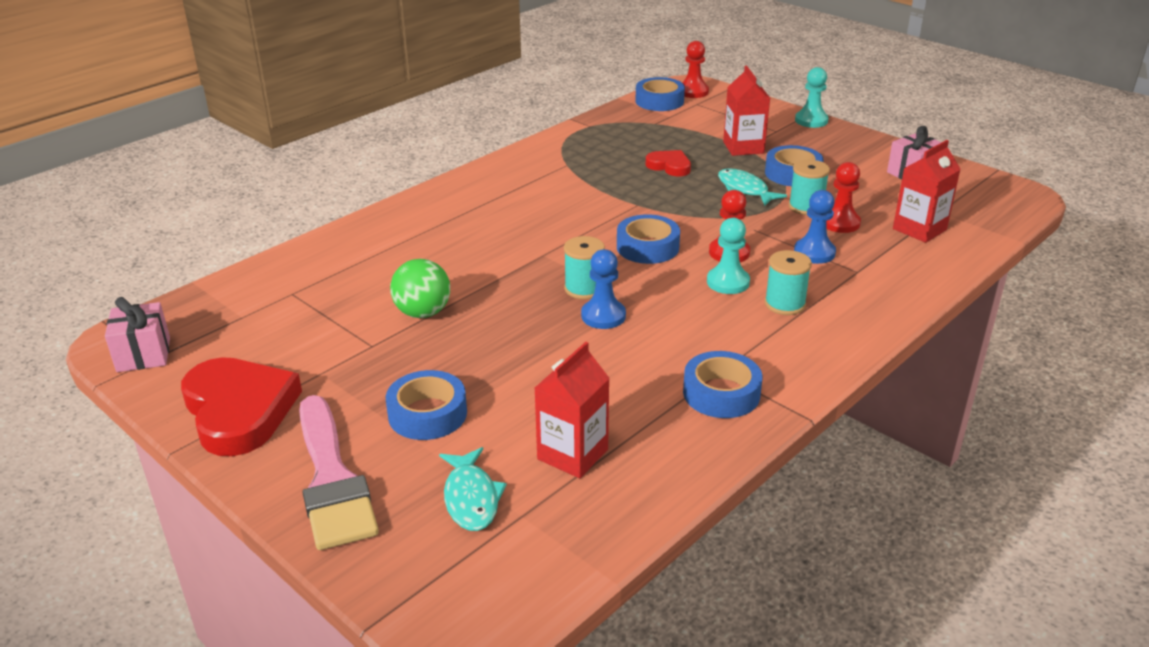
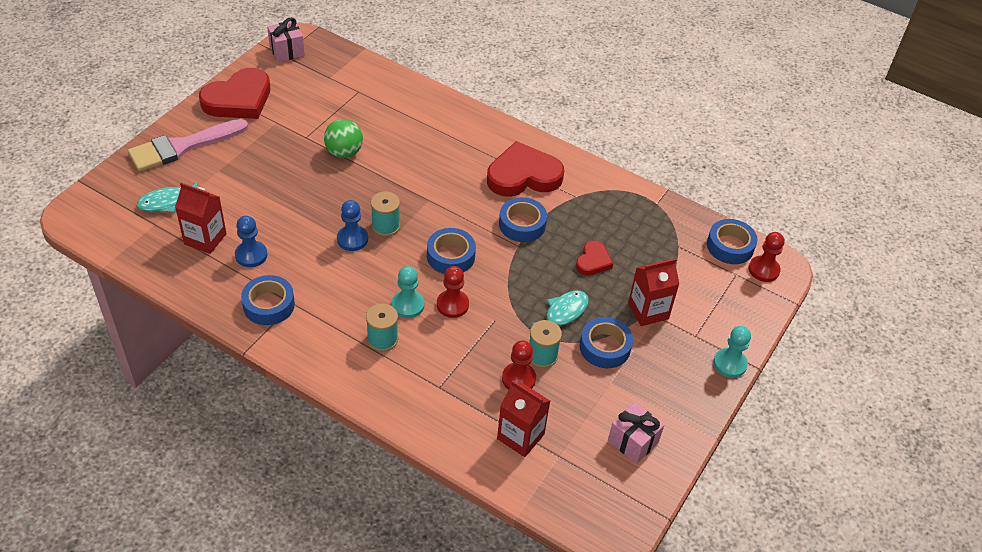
camera: 75 degrees right, 15 degrees up
blue tape [386,370,467,440] -> blue tape moved to [499,197,547,242]
blue pawn [794,190,836,264] -> blue pawn moved to [235,216,267,267]
none -> red heart [487,141,564,197]

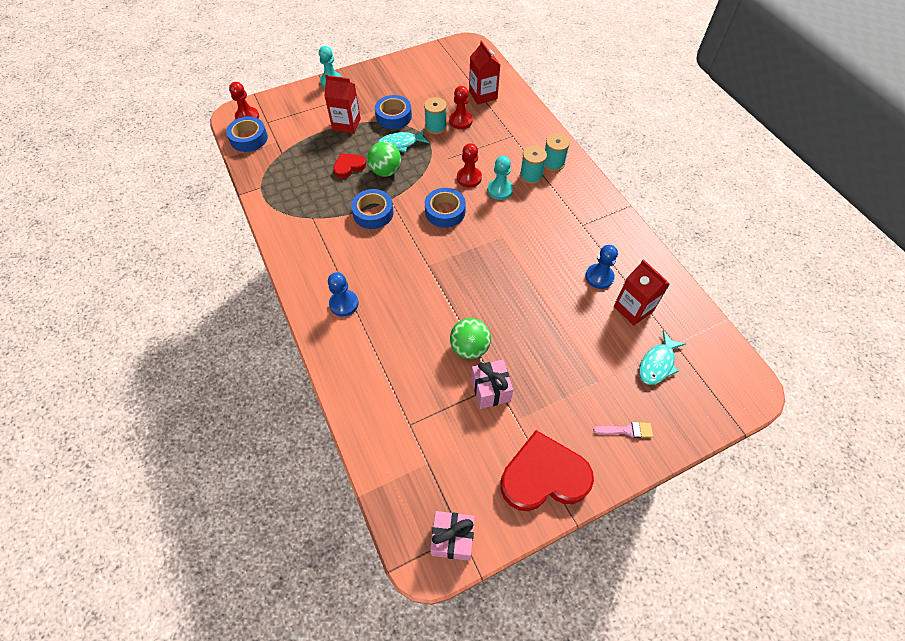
camera: 145 degrees left, 10 degrees up
pink brush [128,119,249,171] -> pink brush [593,422,653,438], size x0.43
turquoise fish [137,182,198,213] -> turquoise fish turned 120 degrees clockwise [639,331,685,385]
blue tape [241,275,295,325] -> none
blue pawn [337,200,368,251] -> blue pawn moved to [328,272,359,317]
turquoise spool [371,192,400,236] -> turquoise spool moved to [544,133,570,171]
red heart [487,141,564,197] -> none
pink gift [608,402,664,464] -> pink gift moved to [471,359,513,409]
none -> green ball [367,142,401,177]

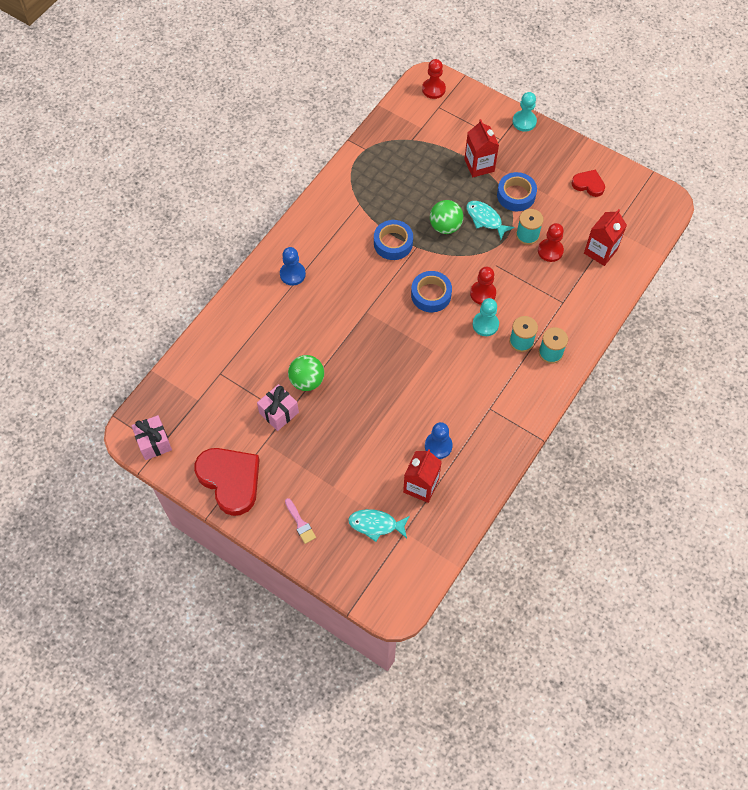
camera: 60 degrees right, 5 degrees up
blue tape [226,117,268,152] -> none
red heart [333,153,366,178] -> red heart moved to [571,169,605,197]

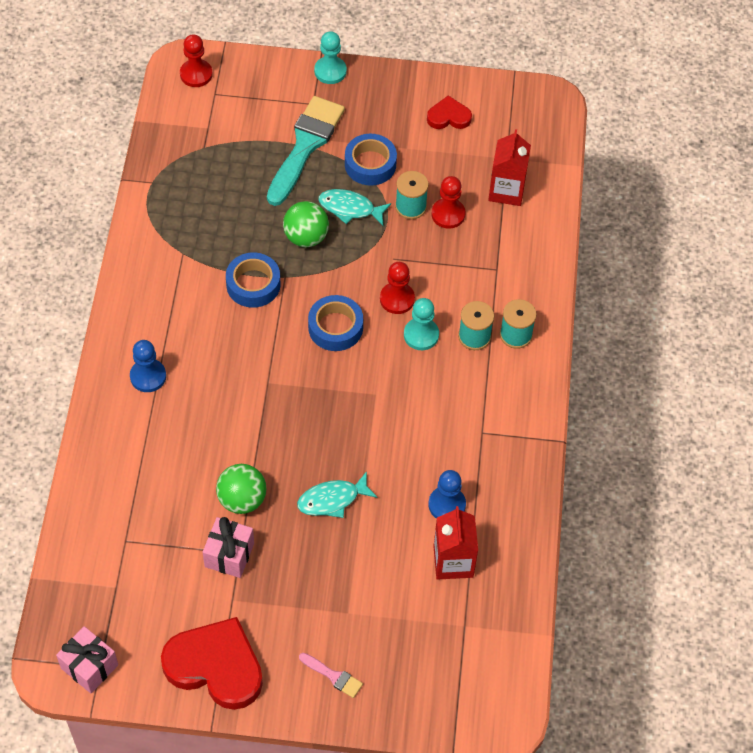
camera: 30 degrees left, 5 degrees down
turquoise fish [348,509,410,542] -> turquoise fish moved to [297,471,377,518]
red carton [464,119,499,177] -> turquoise brush [267,96,345,206]

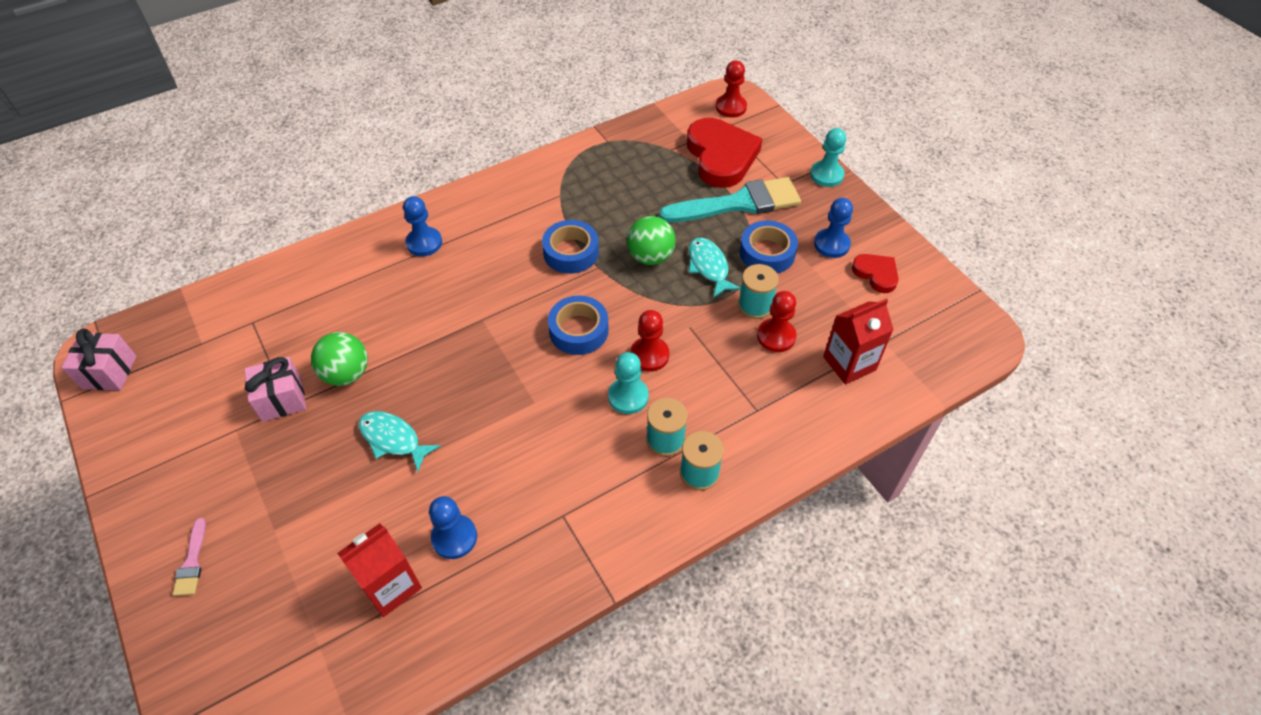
camera: 55 degrees right, 5 degrees down
red heart [161,617,263,710] -> red heart moved to [687,118,762,188]
none -> blue pawn [814,198,853,258]

